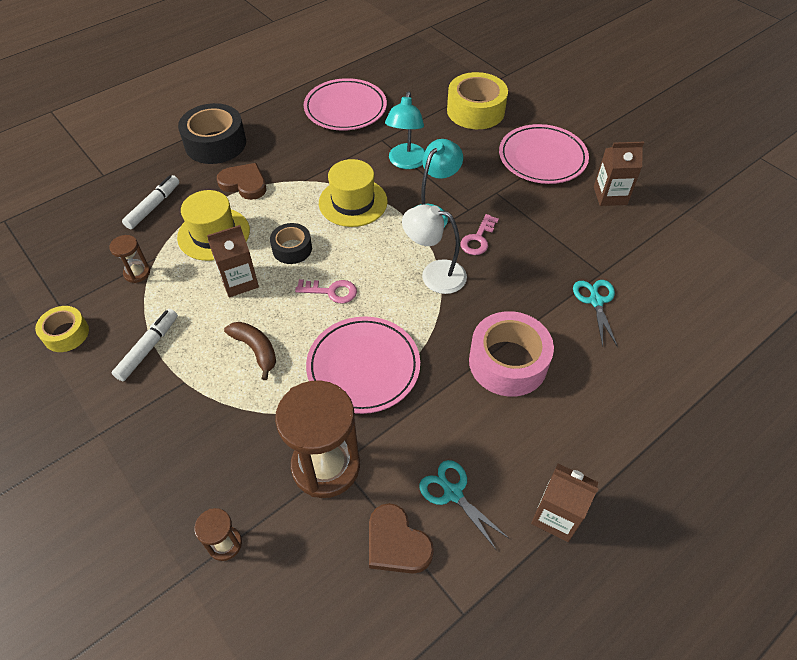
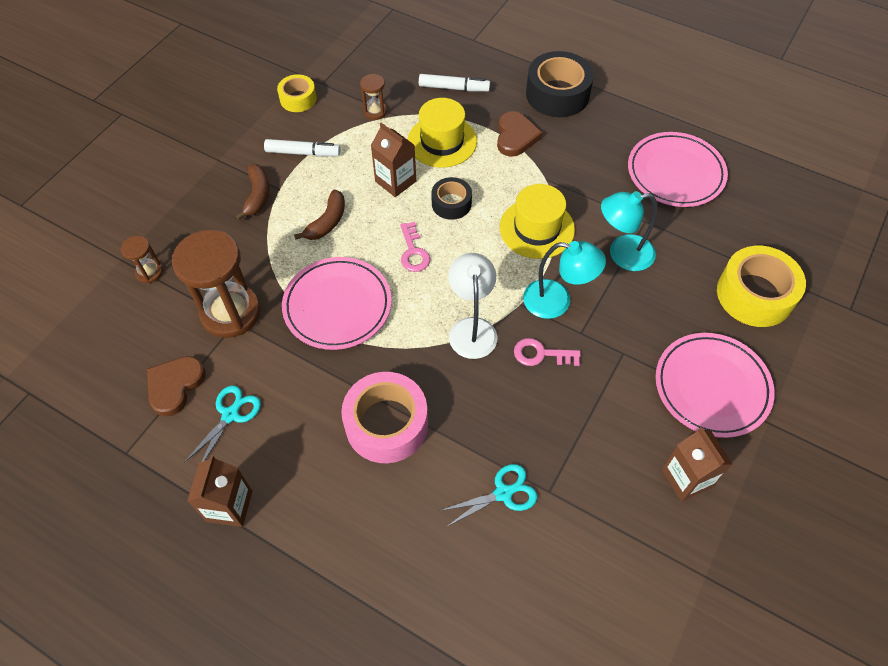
camera: 70 degrees right, 5 degrees up
none -> brown banana [236,164,270,220]

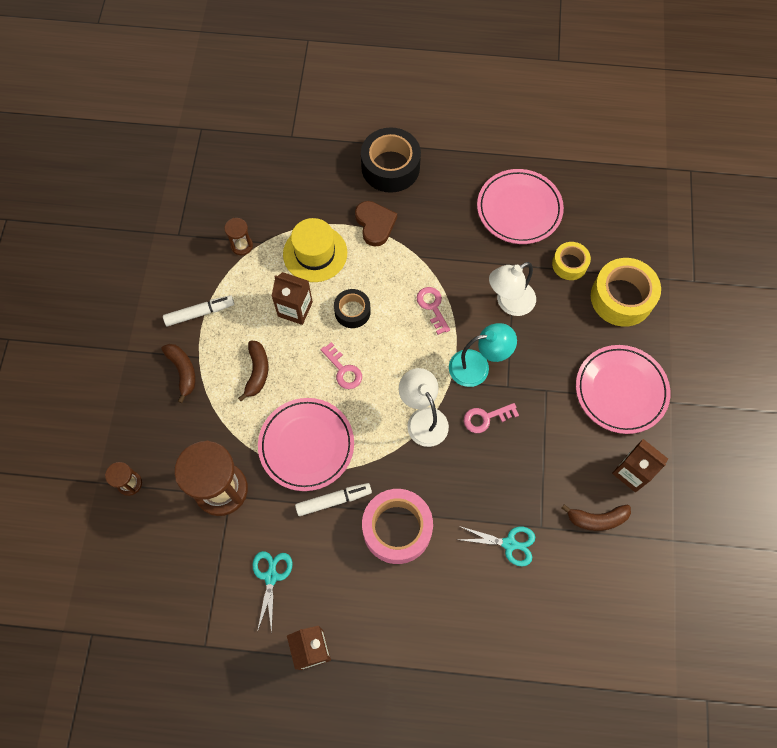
camera: 25 degrees left, 10 degrees up
brown heart [147,356,206,416] -> none
yellow tape [277,74,317,112] -> yellow tape moved to [552,242,591,280]
white marker [419,74,490,91] -> white marker moved to [295,483,372,516]
turquoise scissors [440,464,537,527] -> turquoise scissors turned 60 degrees clockwise [458,526,535,566]
yellow hat [500,184,575,259] -> pink key [417,287,450,335]
turquoise lamp [601,191,657,271] -> white lamp [489,262,536,316]
none -> brown banana [561,504,631,531]

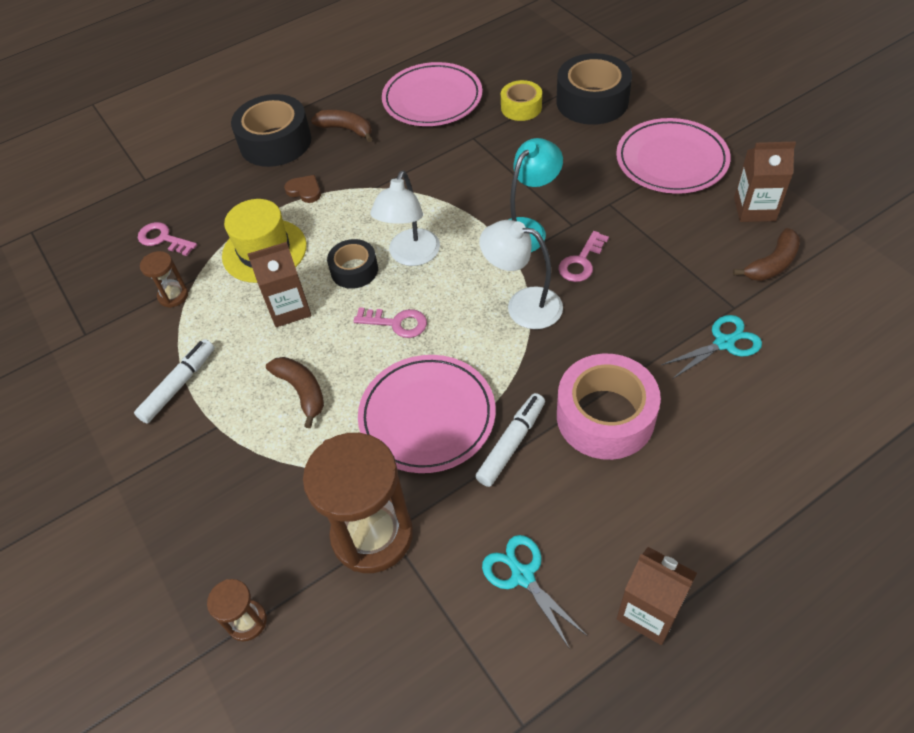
camera: 35 degrees left, 15 degrees down
brown banana [161,344,196,403] -> brown banana moved to [311,110,372,142]
brown heart [355,201,397,247] -> brown heart [284,175,321,203], size x0.63
pink key [417,287,450,335] -> pink key moved to [138,222,197,256]
white lamp [489,262,536,316] -> white lamp moved to [370,170,440,266]
yellow tape [591,258,661,327] -> black tape [556,53,632,125]

